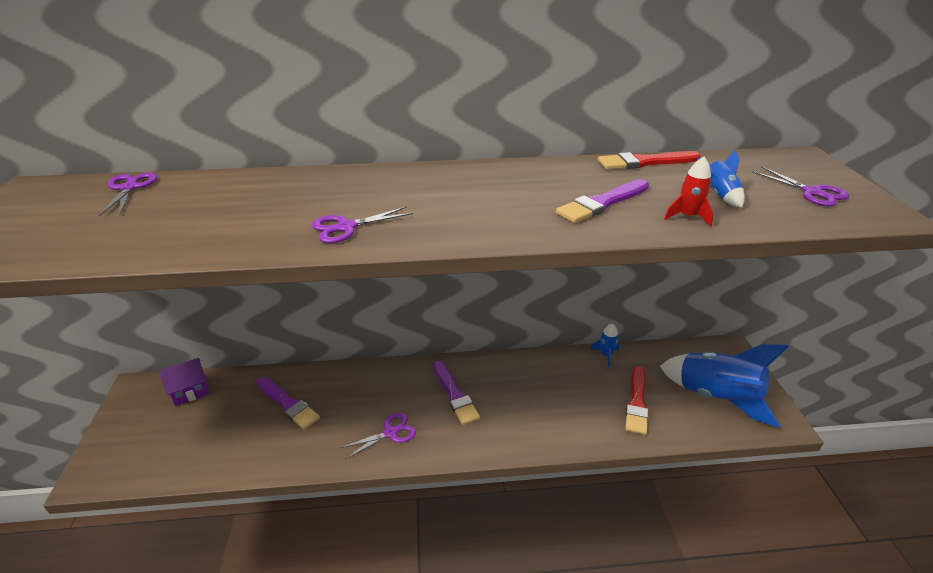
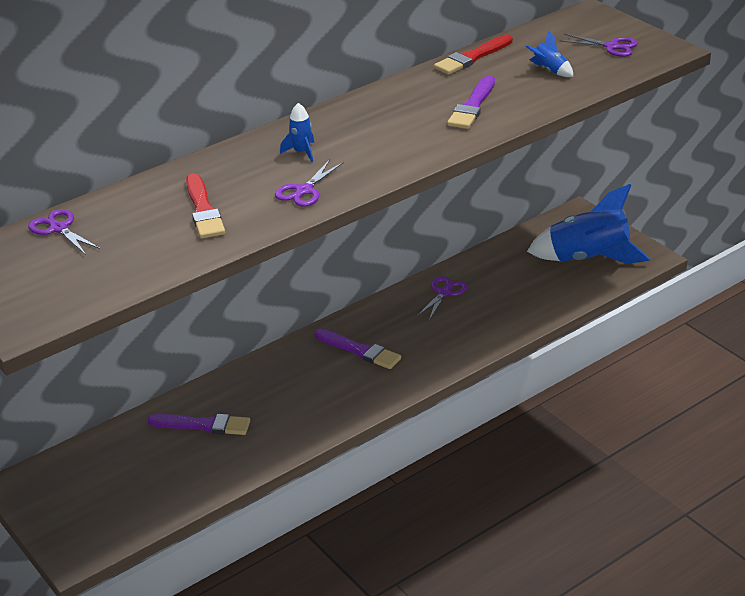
camera: 30 degrees left, 0 degrees up
purple house [159,358,209,406] -> none
purple scissors [340,413,416,459] -> purple scissors moved to [417,276,467,320]
blue rocket [590,323,619,367] -> blue rocket moved to [280,103,314,162]
red brush [625,366,648,435] -> red brush moved to [186,173,225,238]
red rocket [664,157,713,227] -> none

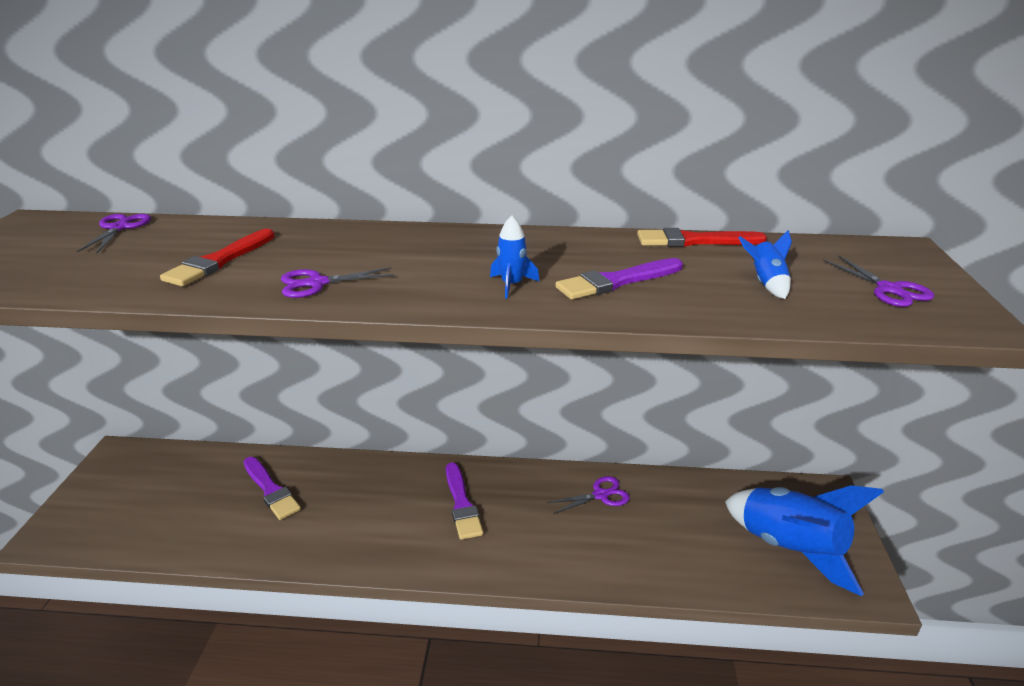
camera: 40 degrees right, 5 degrees down
blue rocket [280,103,314,162] -> blue rocket moved to [490,216,539,299]

